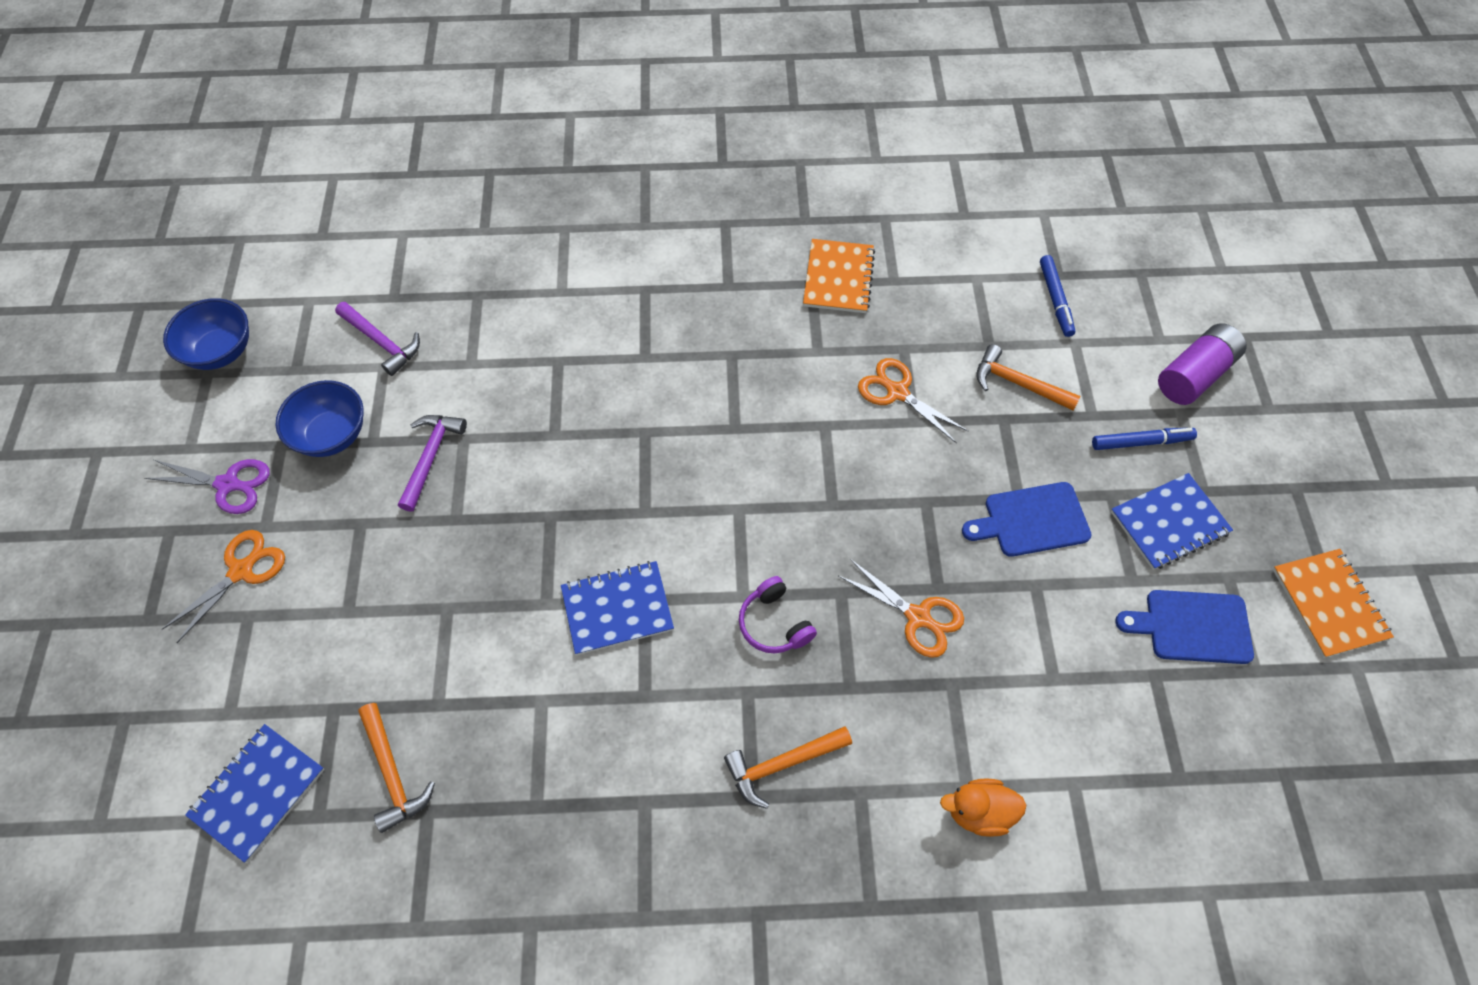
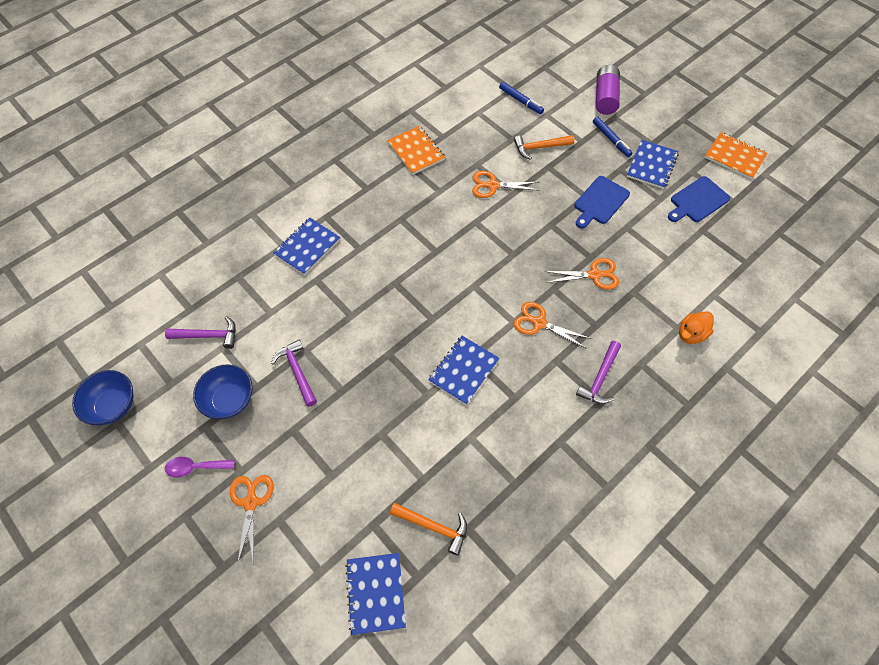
camera: 40 degrees left, 0 degrees up
purple scissors [145,459,270,514] -> purple spoon [165,457,235,477]
orange hammer [724,726,852,809] -> purple hammer [576,341,621,404]
purple headphones [739,576,817,653] -> orange scissors [514,302,591,349]
blue marker [1092,428,1197,450] -> blue marker turned 105 degrees clockwise [593,117,632,157]
none -> blue notebook [273,218,340,275]

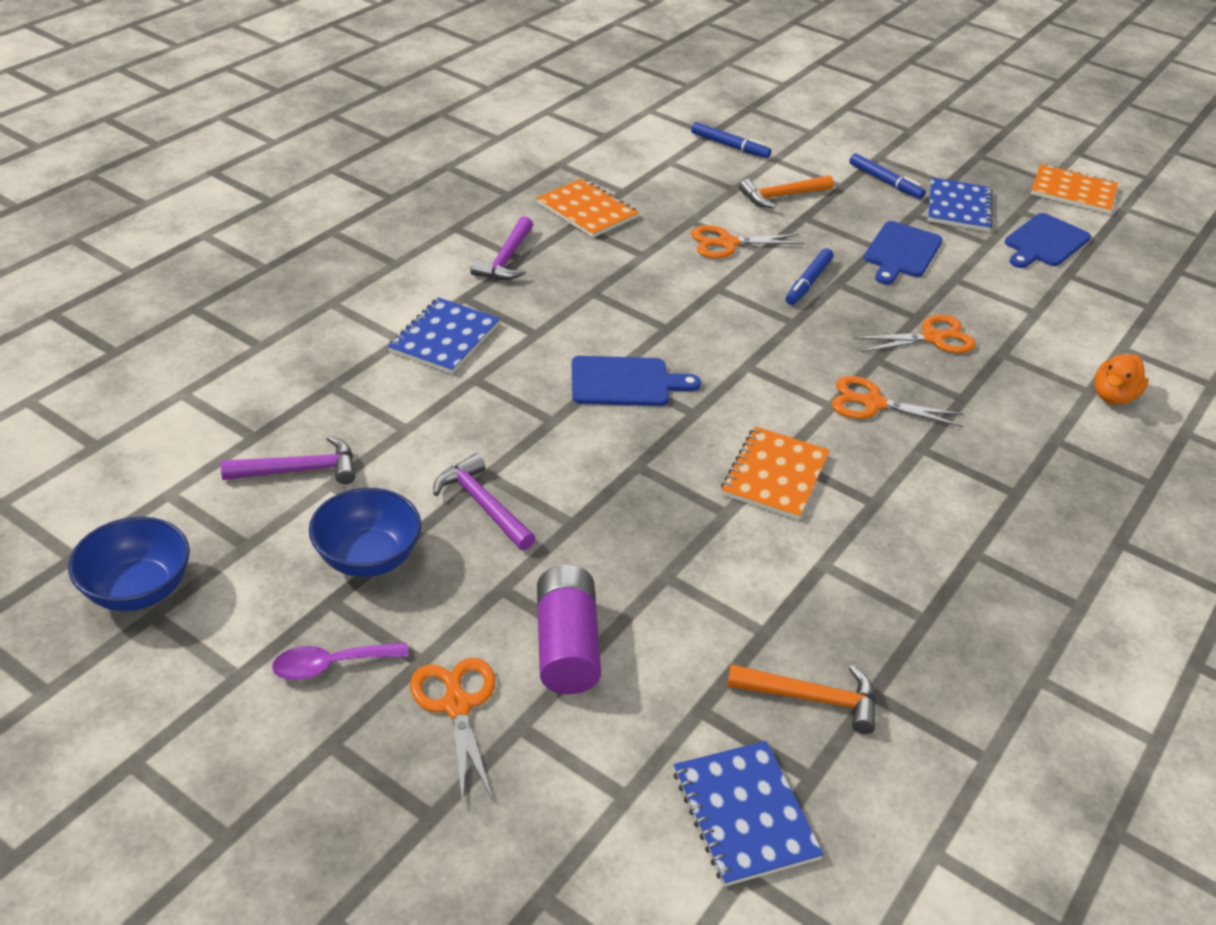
camera: 15 degrees left, 20 degrees down
blue notebook [428,336,500,405] -> orange notebook [721,426,830,520]
purple hammer [576,341,621,404] -> purple hammer moved to [470,216,533,280]
purple battery [596,65,620,115] -> purple battery moved to [537,565,601,694]
none -> blue cutting board [572,356,701,406]
none -> blue marker [786,248,834,305]

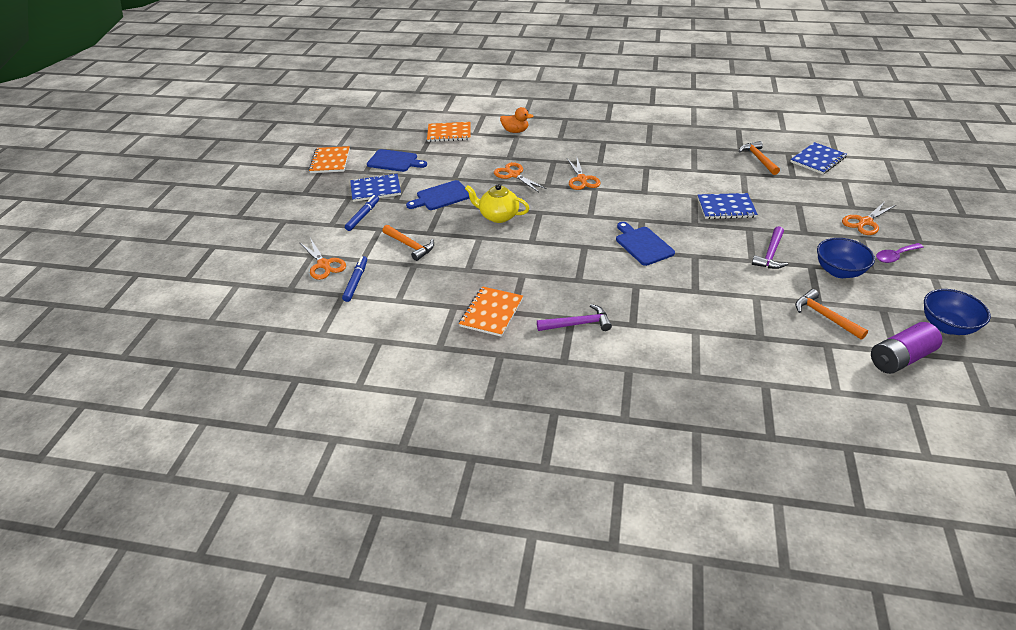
camera: 110 degrees left, 0 degrees up
purple hammer [221,436,356,485] -> orange hammer [795,289,868,340]
purple spoon [272,642,409,680] -> purple spoon turned 105 degrees clockwise [876,243,924,263]
blue notebook [388,297,500,374] -> blue notebook moved to [697,193,758,219]
purple battery [537,565,601,694] -> purple battery moved to [871,322,943,374]
orange scissors [691,225,804,259] -> orange scissors moved to [300,238,346,280]
orange notebook [721,426,830,520] -> orange notebook moved to [427,122,471,142]
blue marker [786,248,834,305] -> yellow teapot [465,184,529,223]
blue cutting board [864,221,943,285] -> blue cutting board turned 150 degrees clockwise [406,180,469,210]

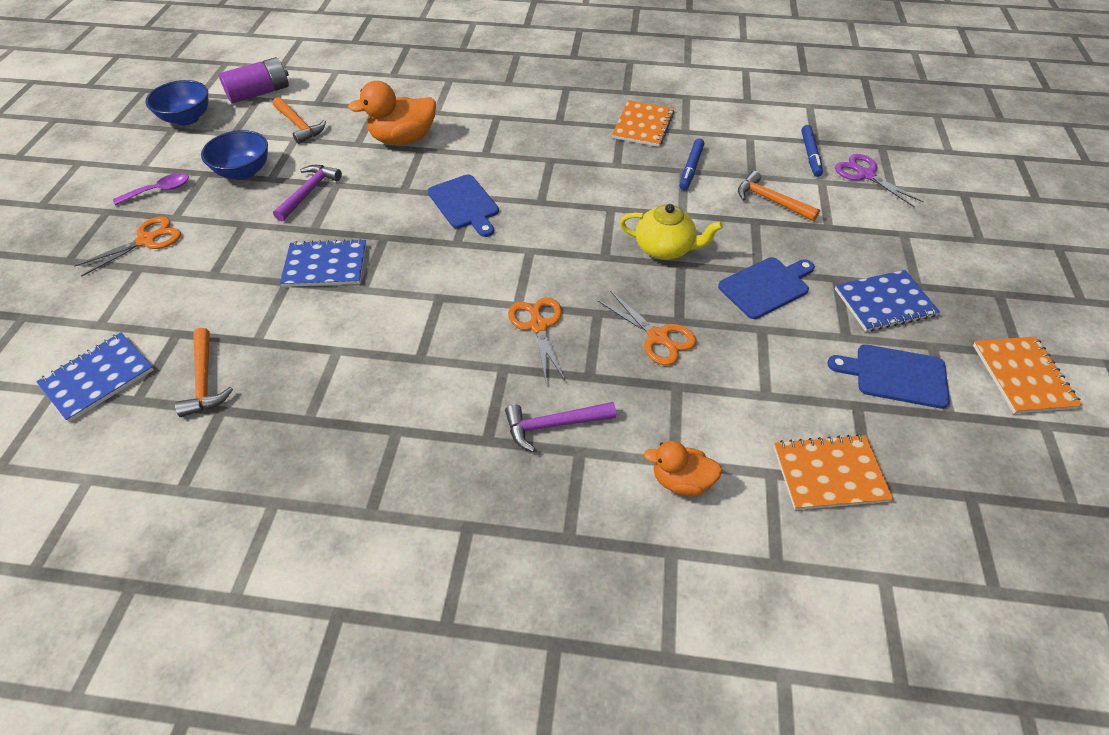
camera: 175 degrees right, 10 degrees up
orange scissors [300,238,346,280] -> purple scissors [835,154,924,208]
blue marker [345,195,379,231] -> blue marker moved to [680,138,704,190]
purple hammer [537,304,612,331] -> purple hammer moved to [505,402,616,452]
none -> orange duck [348,81,436,145]

